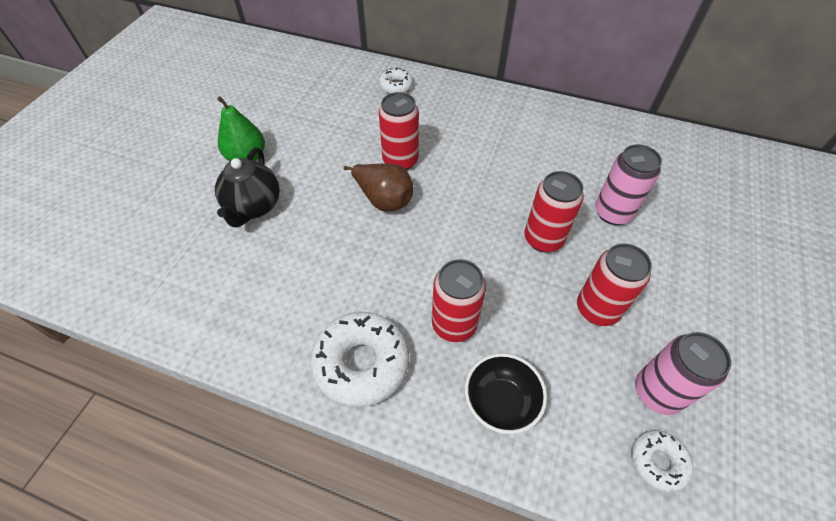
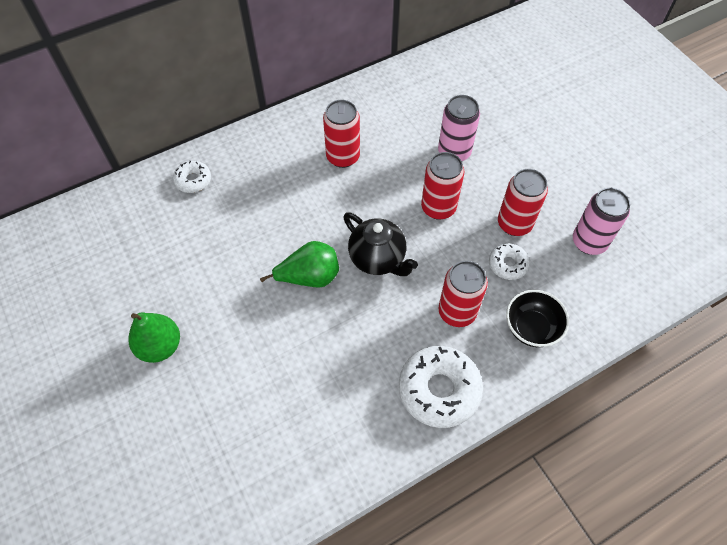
camera: 50 degrees left, 5 degrees up
black teapot [215,147,280,227] -> black teapot moved to [343,213,418,276]
brown pear [343,164,414,212] -> green pear [260,241,339,288]
red can [379,92,419,170] -> red can moved to [323,100,360,168]
white donut [631,430,694,493] -> white donut moved to [489,243,530,280]

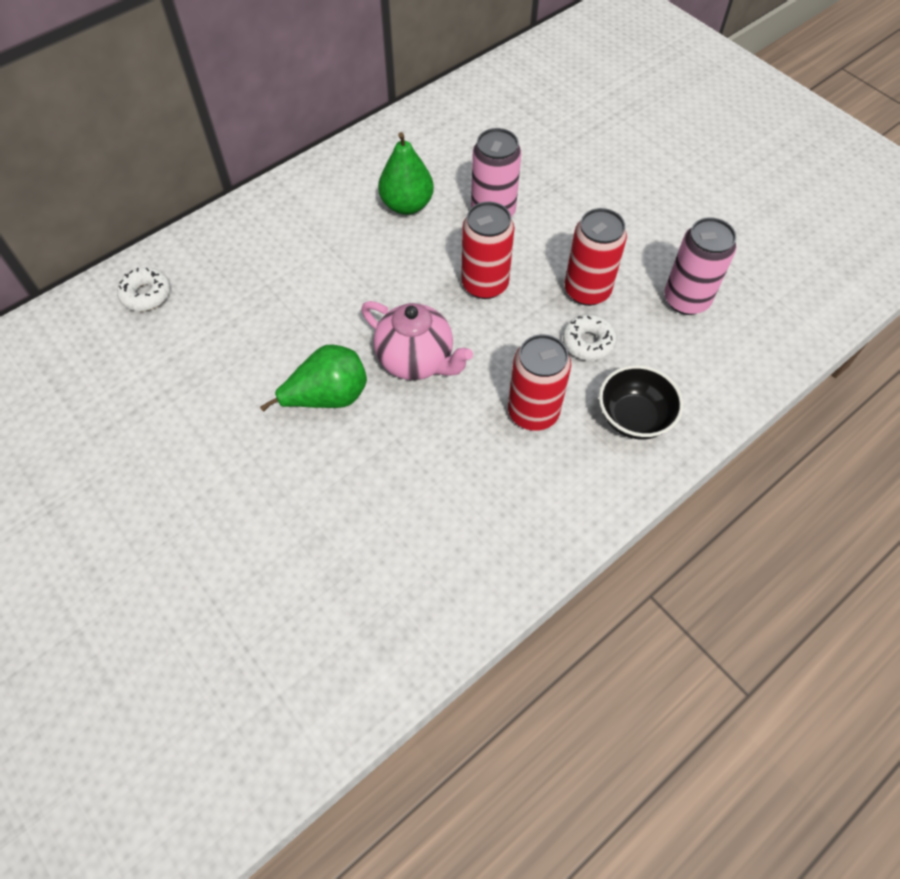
camera: 10 degrees left, 0 degrees up
green pear [128,312,180,363] -> green pear moved to [378,132,434,215]
red can [323,100,360,168] -> none
black teapot [343,213,418,276] -> pink teapot [361,301,473,380]
white donut [399,346,483,428] -> none

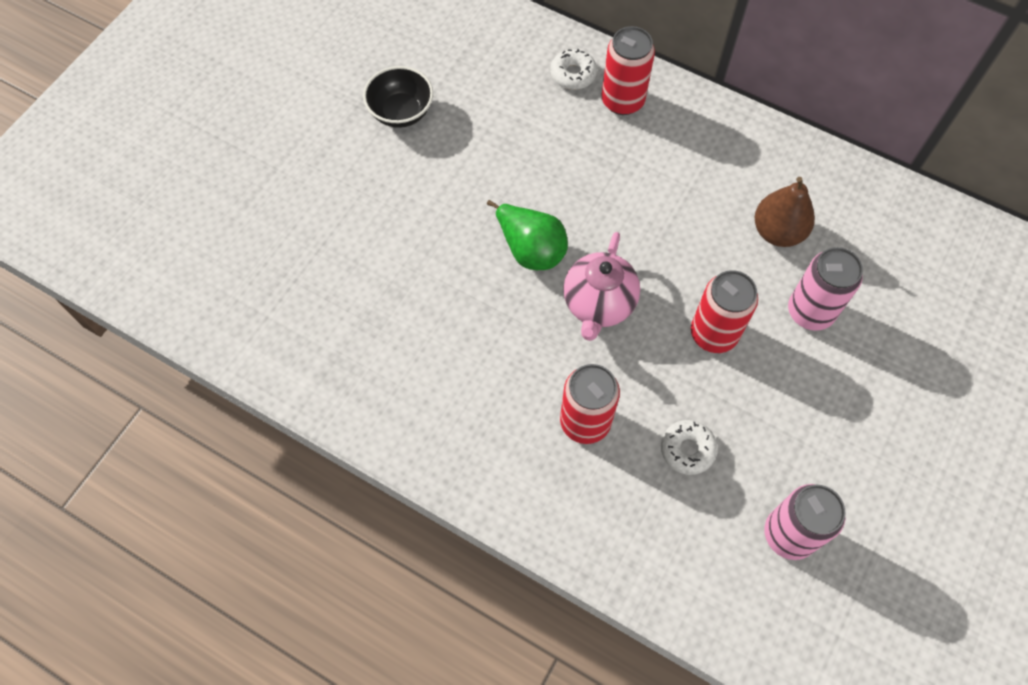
camera: 70 degrees right, 5 degrees up
green pear [378,132,434,215] -> brown pear [755,177,815,247]
red can [565,208,627,306] -> red can moved to [602,26,655,115]
black bowl [599,365,683,439] -> black bowl moved to [363,66,433,128]

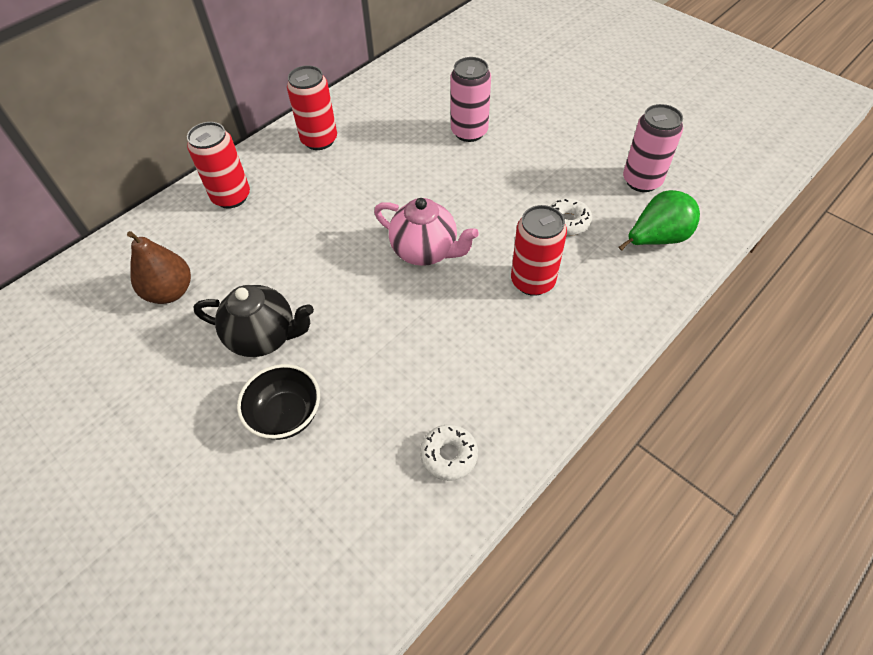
camera: 75 degrees left, 10 degrees down
black bowl [363,66,433,128] -> black bowl moved to [237,364,320,440]
green pear [487,200,568,270] -> green pear moved to [618,190,700,251]
white donut [550,49,597,90] -> white donut moved to [420,424,478,481]
red can [691,270,758,353] -> red can moved to [287,65,337,150]
brown pear [755,177,815,247] -> brown pear moved to [127,231,191,304]
none -> black teapot [193,285,314,357]

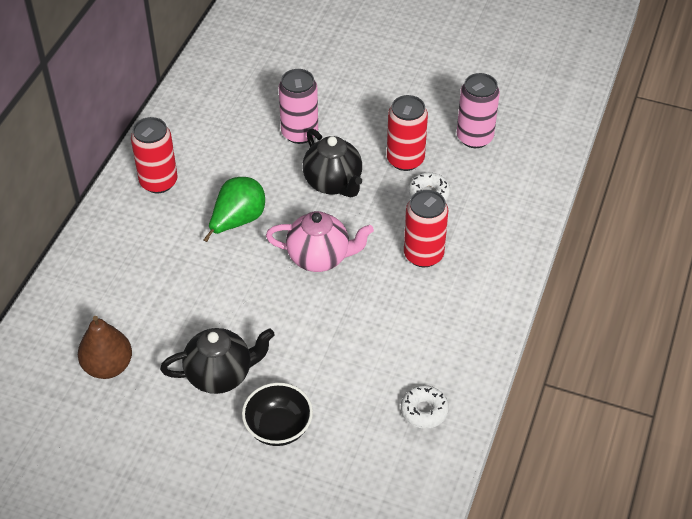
camera: 25 degrees left, 5 degrees down
red can [187,122,250,209] -> red can moved to [387,95,428,171]
green pear [618,190,700,251] -> green pear moved to [204,177,265,242]
none -> black teapot [303,128,362,197]

